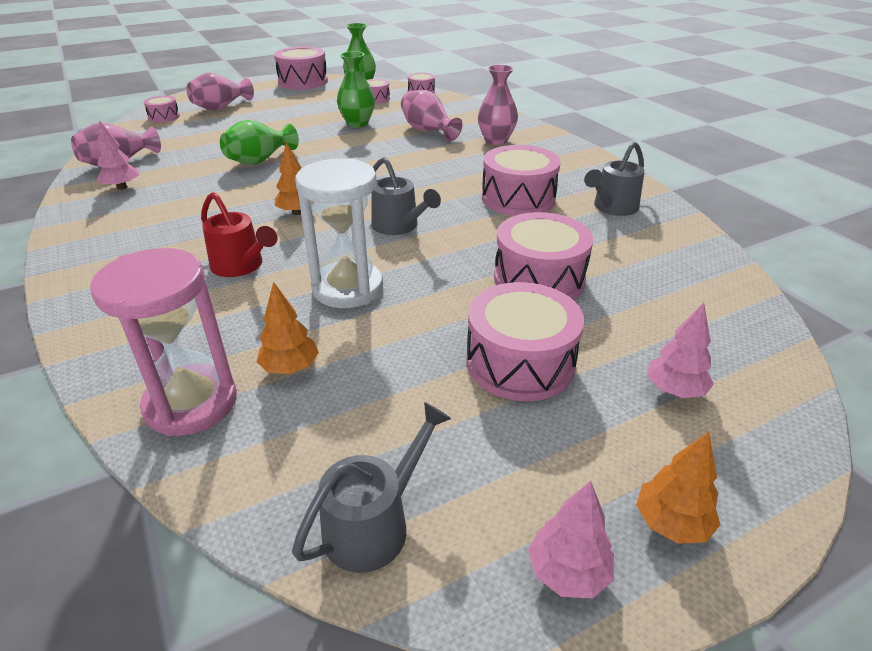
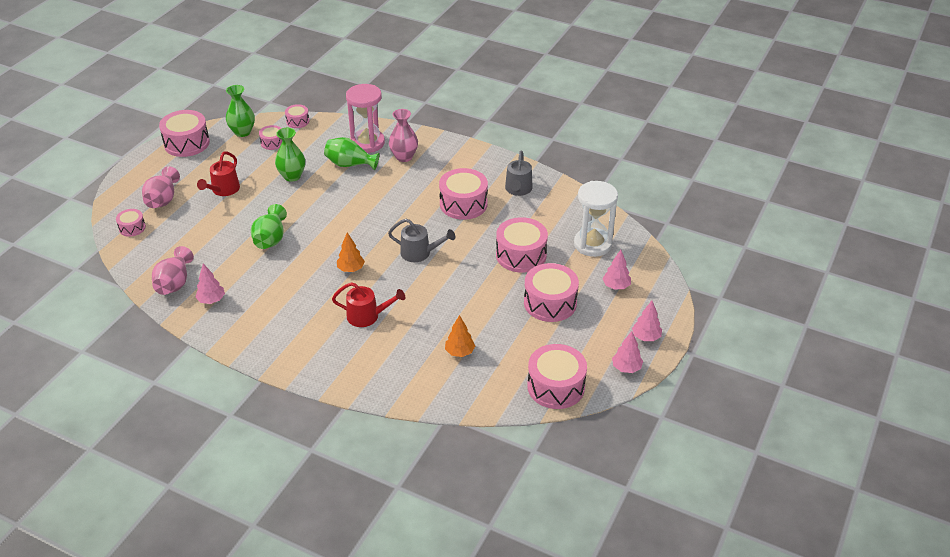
camera: 35 degrees left, 5 degrees up
pink hourglass [90,248,237,436] -> pink hourglass moved to [346,84,385,153]
grey watering can [292,402,452,573] -> pink drum [527,344,587,409]
white hourglass [295,158,383,308] -> white hourglass moved to [574,181,618,257]
pink vase [401,90,463,141] -> green vase [324,137,380,170]
orange tree [636,431,721,544] -> pink tree [632,301,662,341]
none -> red watering can [197,151,240,196]

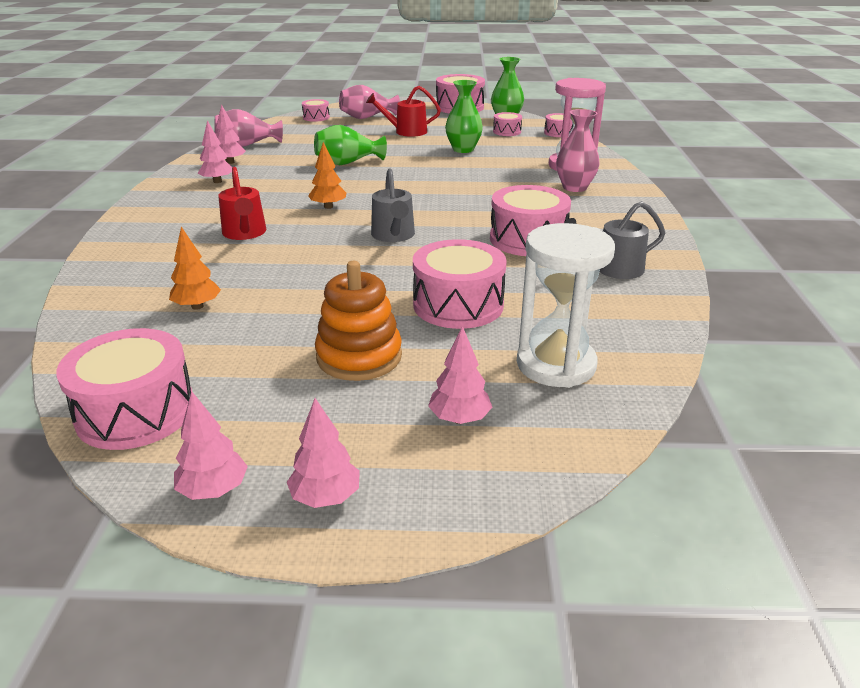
camera: 65 degrees right, 10 degrees down
green vase [324,137,380,170] -> none
pink drum [524,263,579,322] -> orange stacking toy [315,261,402,381]
none -> pink tree [198,120,232,183]

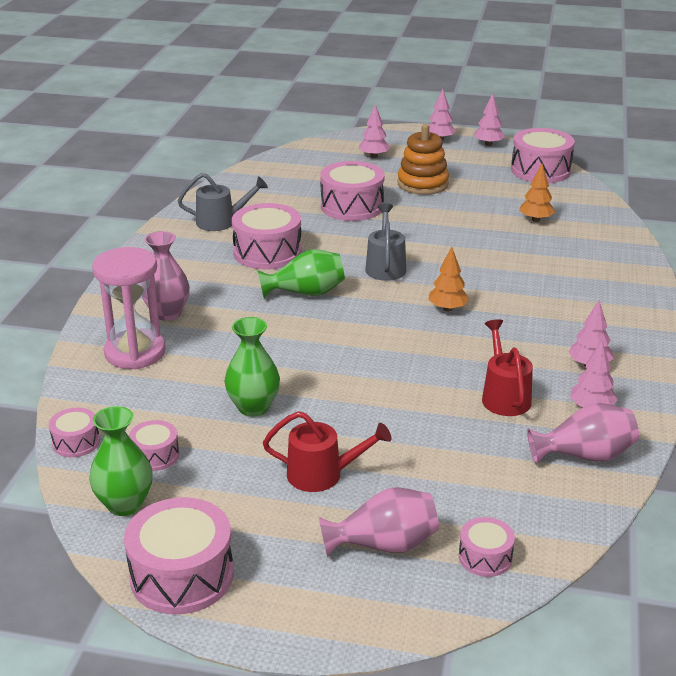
camera: 170 degrees left, 0 degrees up
red watering can [218,167,266,240] -> red watering can moved to [482,319,533,416]
green vase [314,125,387,165] -> green vase moved to [258,249,345,298]
white hourglass [517,223,615,388] -> none

